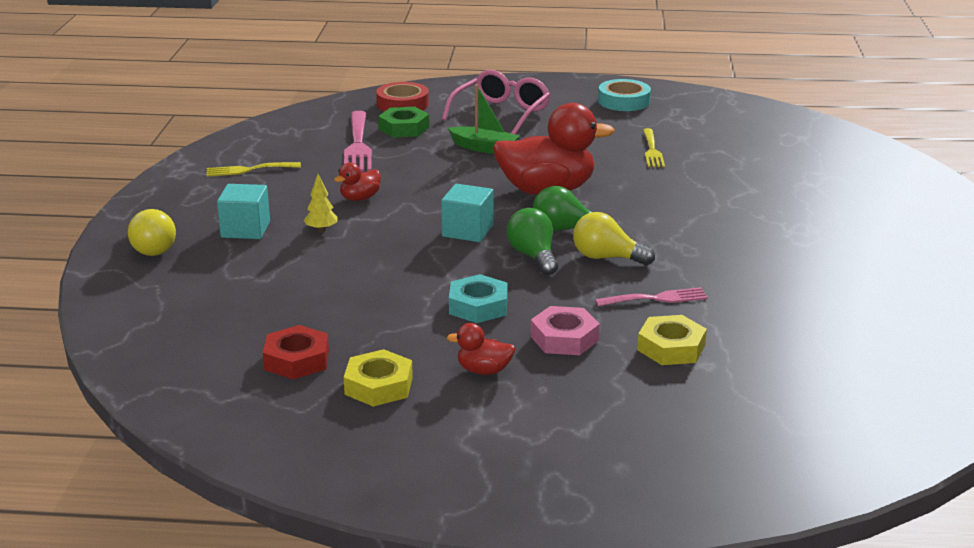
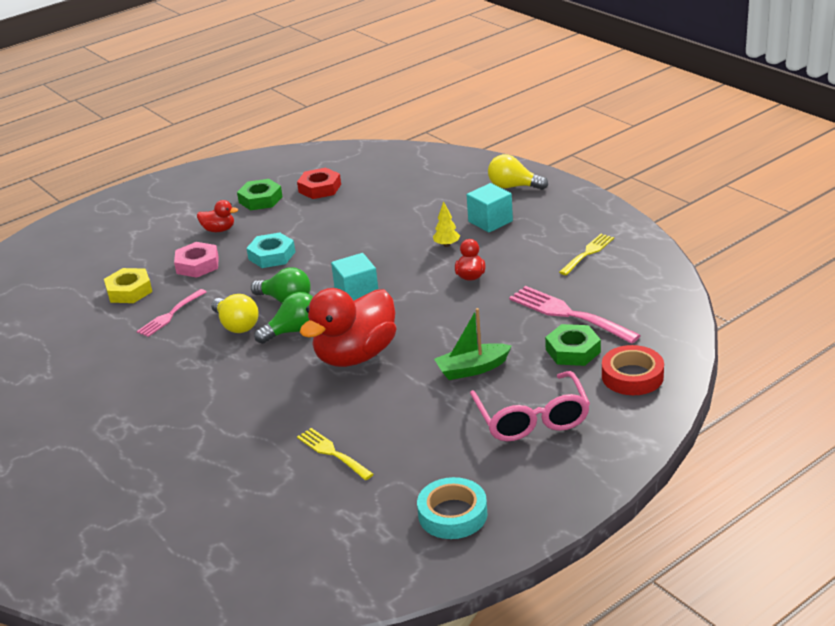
camera: 140 degrees right, 5 degrees up
yellow nut [344,349,413,407] -> green nut [237,179,283,210]
red duck [447,323,515,375] -> red duck turned 45 degrees clockwise [197,200,238,232]
yellow light bulb [573,212,655,265] -> yellow light bulb turned 75 degrees clockwise [211,294,259,333]

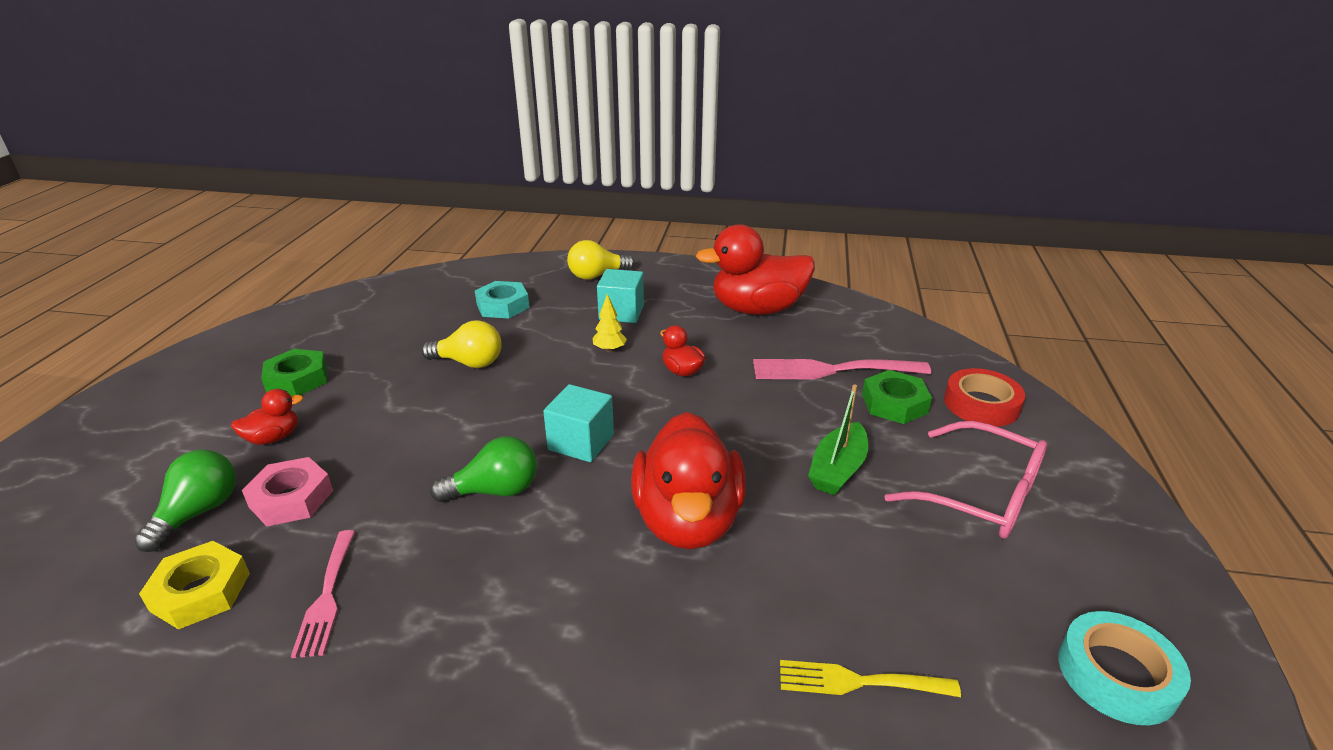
camera: 45 degrees left, 0 degrees up
yellow light bulb [211,294,259,333] -> yellow light bulb moved to [421,320,502,368]
turquoise nut [246,232,295,268] -> turquoise nut moved to [475,281,529,319]
green light bulb [254,292,313,344] -> green light bulb moved to [134,450,236,552]
red nut [297,168,341,199] -> none
yellow fork [559,234,614,275] -> red duck [696,224,815,315]

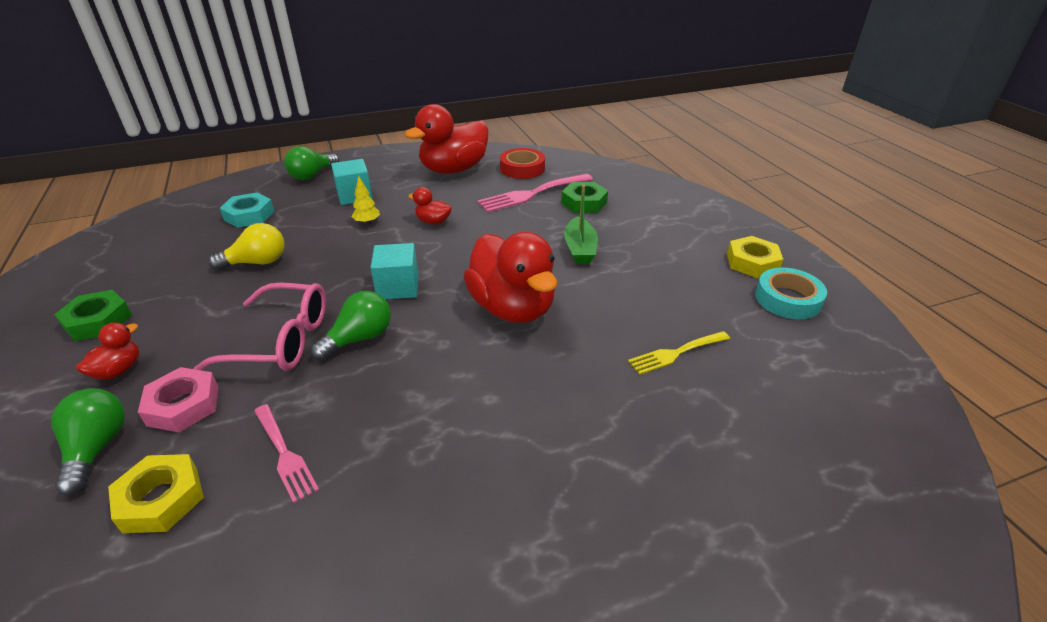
camera: 30 degrees left, 5 degrees up
yellow light bulb [567,240,635,280] -> green light bulb [284,146,339,180]
pink glasses [884,421,1047,539] -> pink glasses moved to [193,282,326,371]
red tape [944,368,1025,426] -> red tape moved to [500,148,545,179]
none -> yellow nut [727,236,783,278]

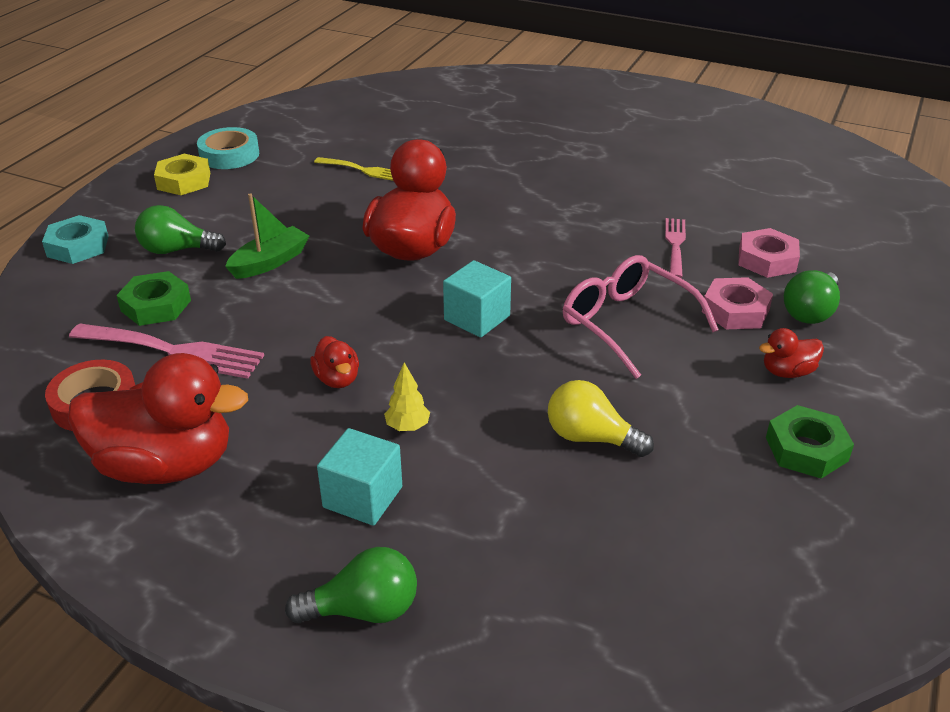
camera: 135 degrees left, 0 degrees up
yellow nut [108,454,204,533] -> pink nut [738,228,800,278]
turquoise nut [220,193,274,228] -> turquoise nut moved to [42,215,109,264]
green light bulb [311,291,391,360] -> green light bulb moved to [135,205,226,254]

